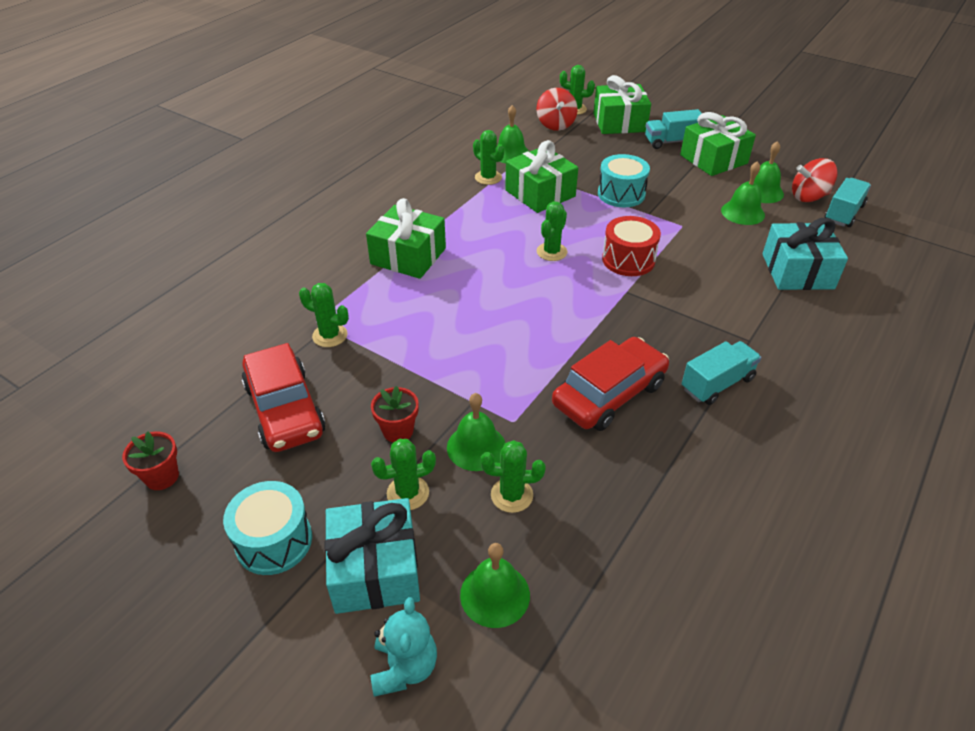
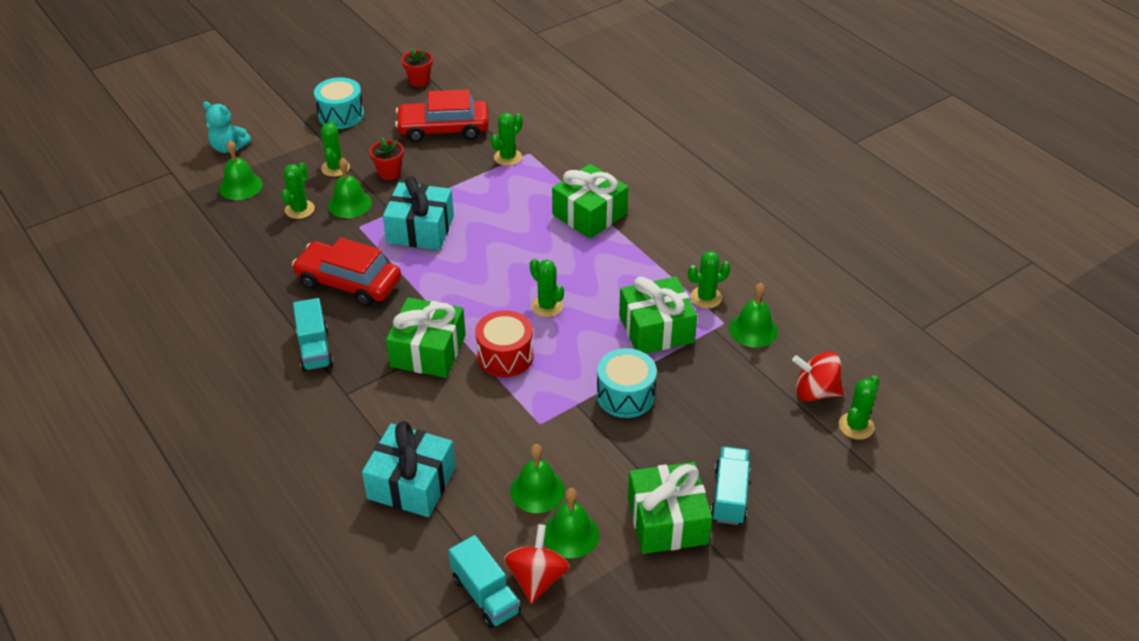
camera: 110 degrees right, 0 degrees up
turquoise gift [325,498,420,614] -> turquoise gift moved to [383,176,454,250]
red car [552,337,669,431] -> red car turned 135 degrees clockwise [292,237,401,307]
green gift [593,75,651,134] -> green gift moved to [386,297,466,378]

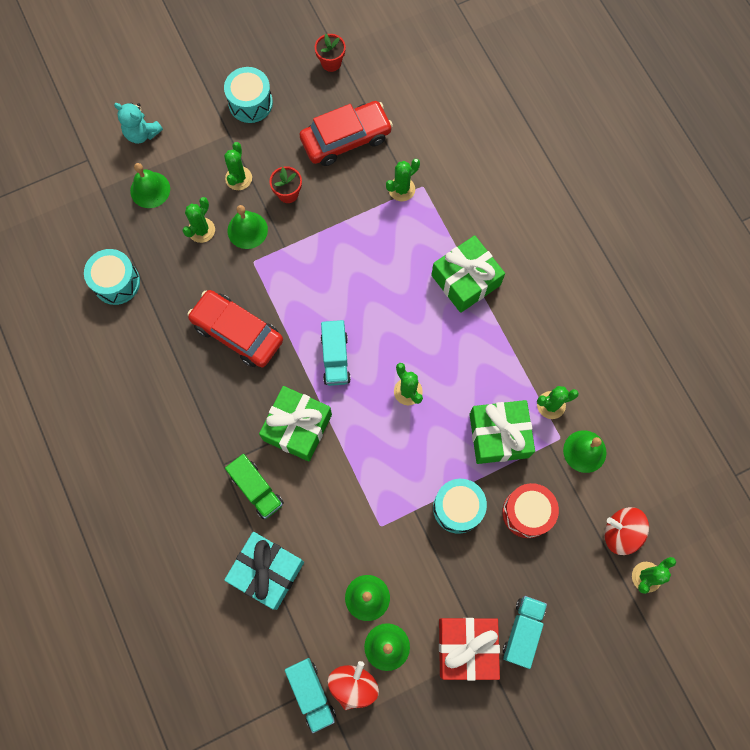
camera: 10 degrees right, 30 degrees up
turquoise truck [293,298,333,372] -> turquoise truck moved to [321,320,351,386]
turquoise gift [383,176,454,250] -> none
red car [395,89,489,142] -> red car turned 150 degrees clockwise [299,101,393,166]
red drum [475,310,534,377] -> red drum moved to [502,483,559,538]
green gift [628,462,712,554] -> red gift [439,618,500,681]
none -> turquoise drum [84,249,140,305]
none -> green truck [225,454,284,519]

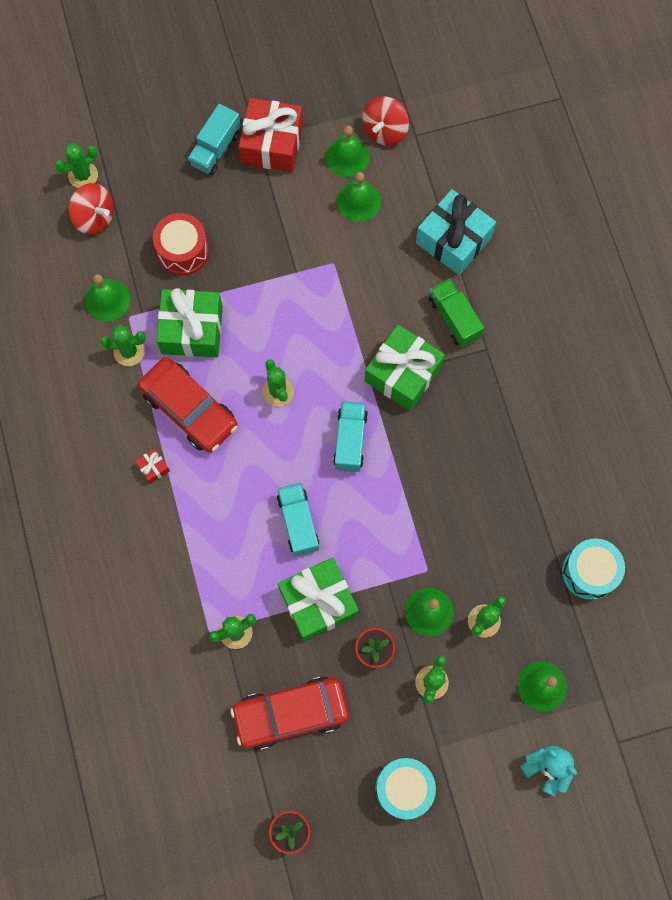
camera: 170 degrees left, 0 degrees up
red car [187,290,283,367] -> red car moved to [138,357,238,453]
turquoise truck [285,658,336,733] -> turquoise truck moved to [277,483,319,557]
green gift [431,235,505,313] -> green gift moved to [278,557,359,641]
turquoise drum [433,479,487,534] -> none
none -> red gift [135,448,170,484]

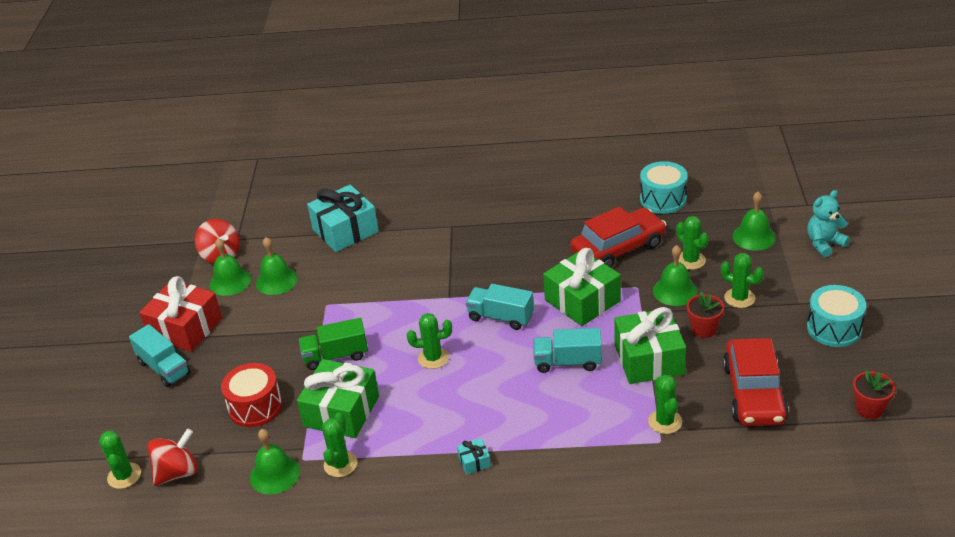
camera: 70 degrees left, 35 degrees down
red gift [135,448,170,484] -> turquoise gift [457,438,491,475]
red car [138,357,238,453] -> red car moved to [570,206,667,268]
green gift [365,325,445,411] -> green gift moved to [543,248,621,326]
green truck [428,279,485,348] -> green truck moved to [299,318,368,370]

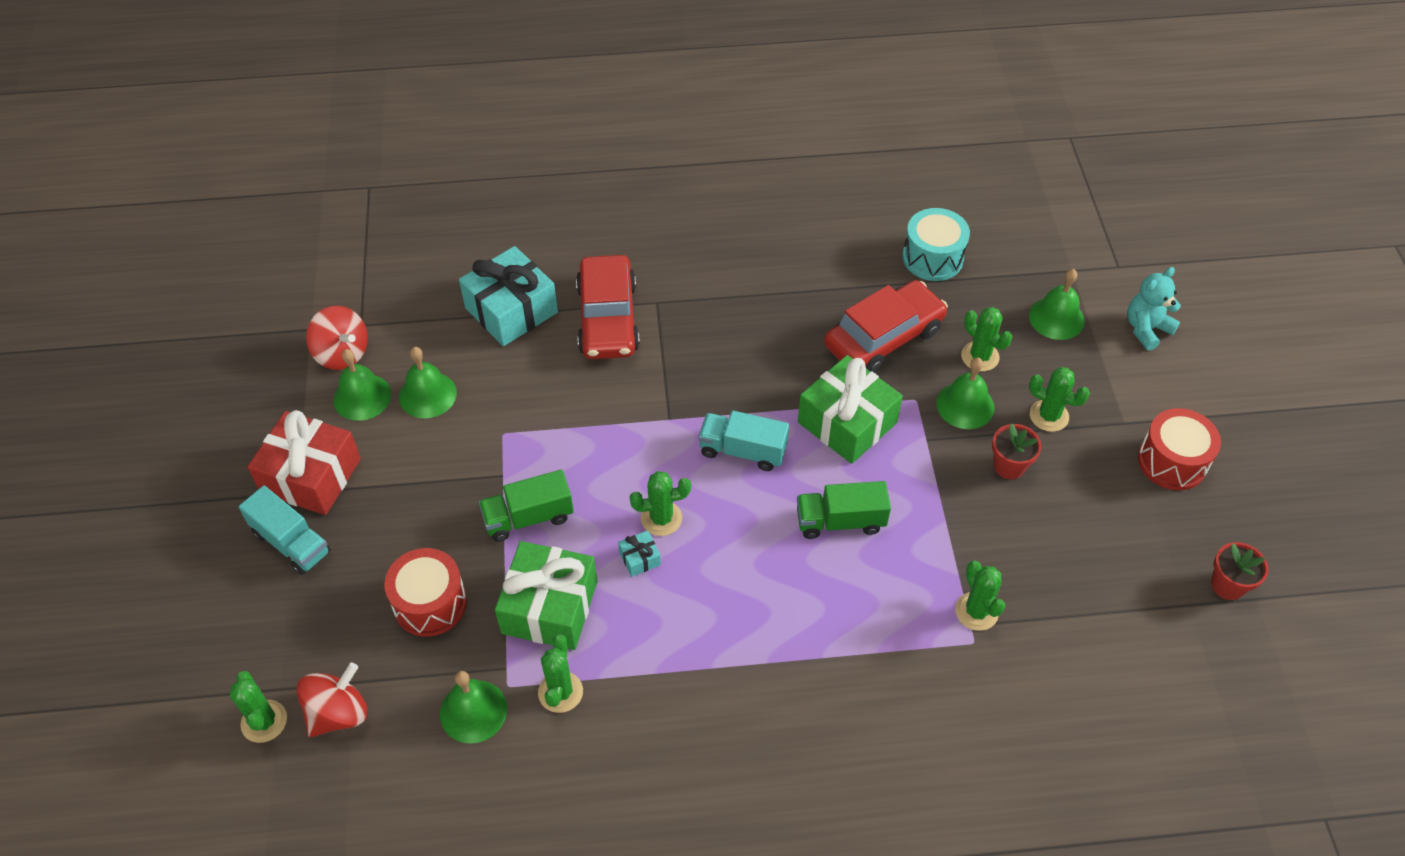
camera: 10 degrees left, 15 degrees up
turquoise gift [457,438,491,475] -> turquoise gift moved to [618,530,661,577]
turquoise truck [533,328,602,373] -> green truck [797,481,891,539]
green gift [614,307,686,384] -> none
red car [723,338,789,426] -> red car moved to [576,255,640,359]
turquoise drum [807,285,866,347] -> red drum [1138,408,1221,490]

